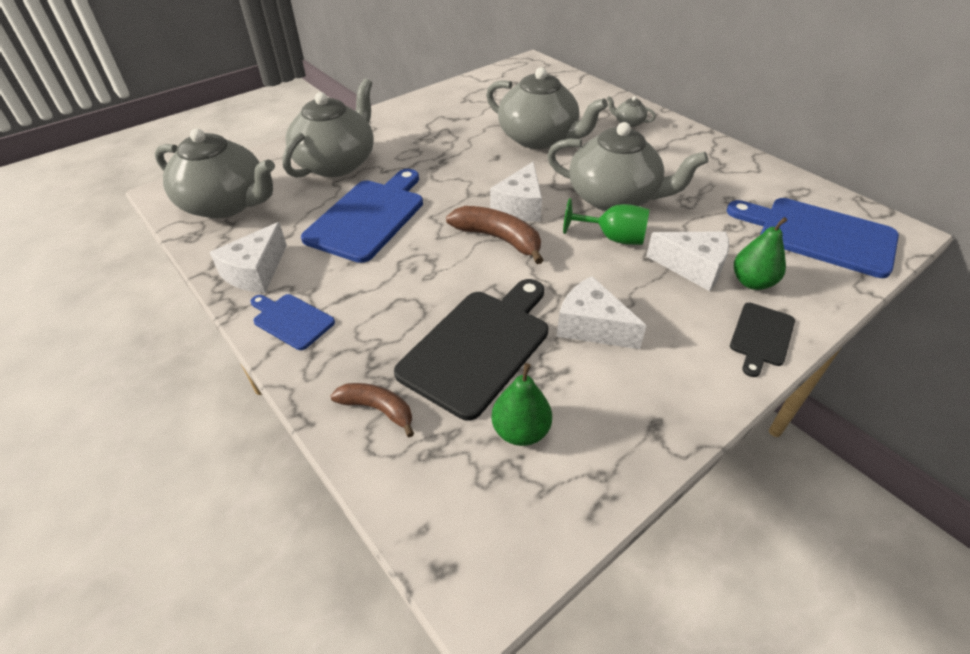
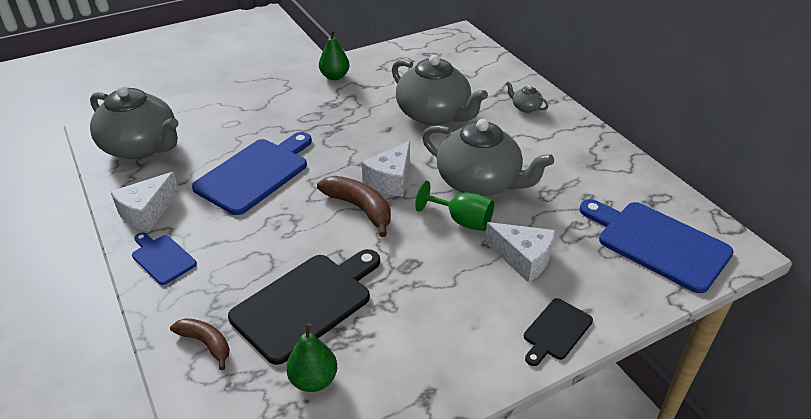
camera: 10 degrees right, 5 degrees down
grey teapot [282,78,374,178] -> none
white cheese [557,276,647,349] -> none
green pear [734,217,787,290] -> green pear moved to [319,30,350,80]

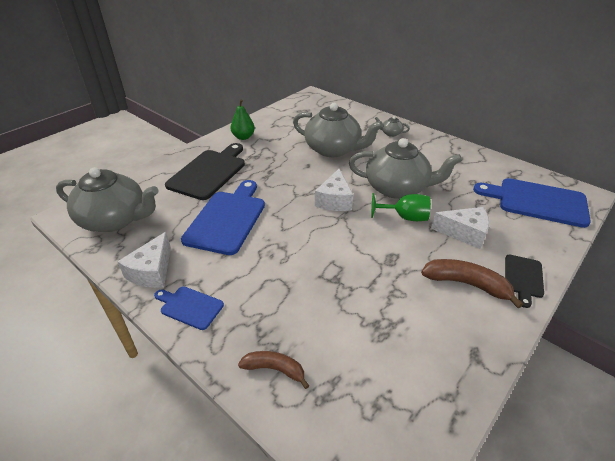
camera: 20 degrees left, 0 degrees up
black cutting board [228,249,380,365] -> black cutting board moved to [165,143,245,200]
green pear [286,323,337,392] -> none
brown banana [317,176,391,237] -> brown banana moved to [421,259,523,308]

